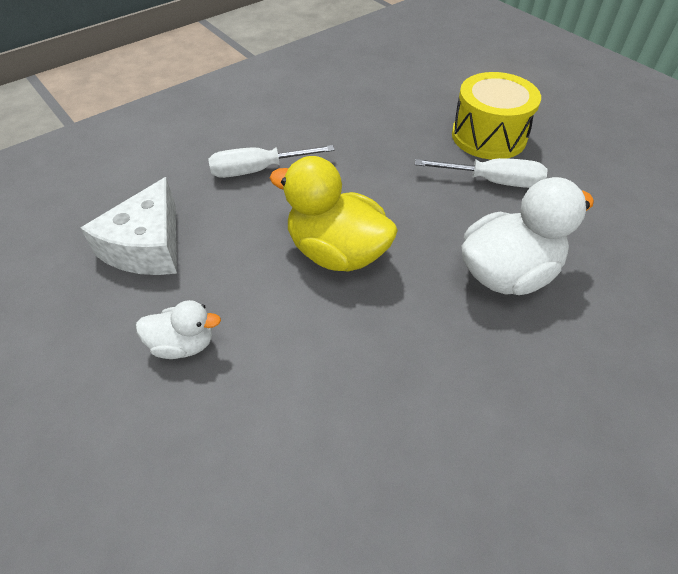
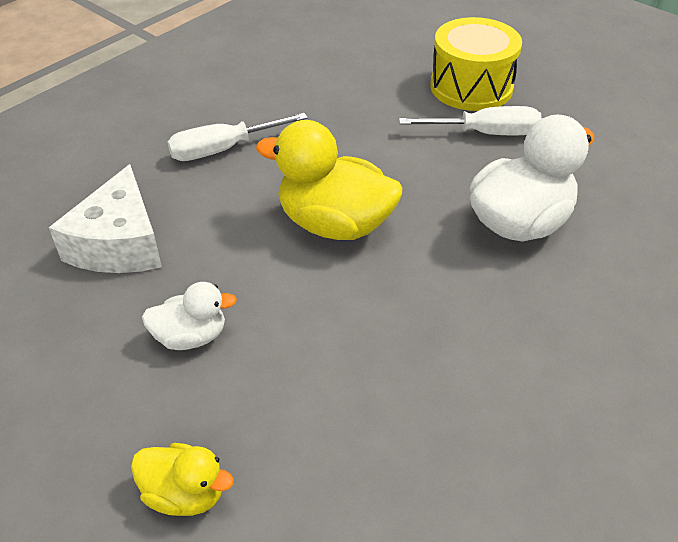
camera: 10 degrees left, 5 degrees down
none -> yellow duck [131,443,234,516]

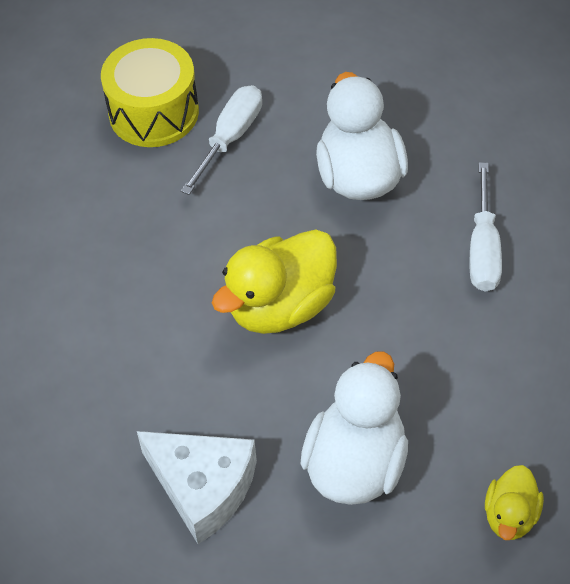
camera: 60 degrees left, 10 degrees up
yellow duck [131,443,234,516] -> yellow duck turned 150 degrees clockwise [485,465,544,540]
white duck [142,282,237,350] -> white duck [301,352,408,505], size x1.82
white screwdriver [167,113,308,161] -> white screwdriver moved to [470,162,502,292]

